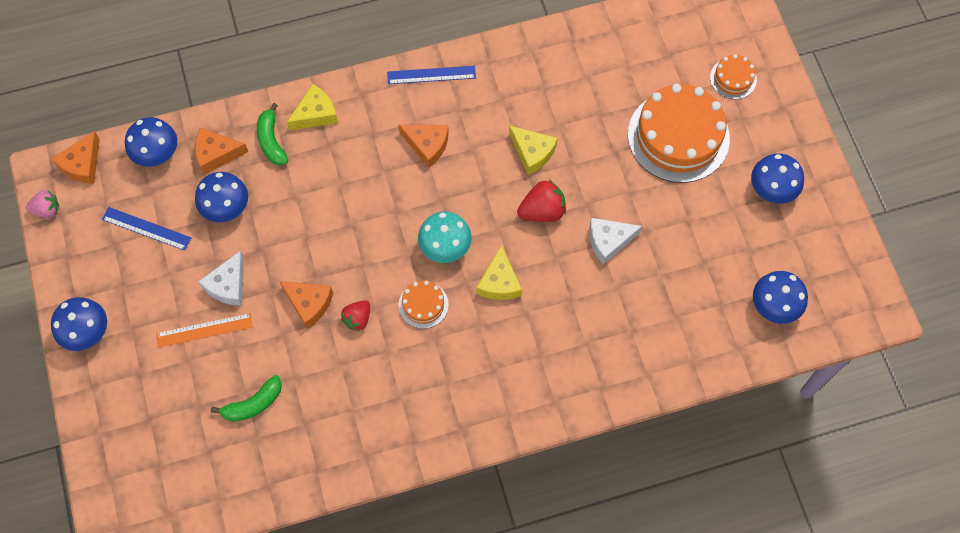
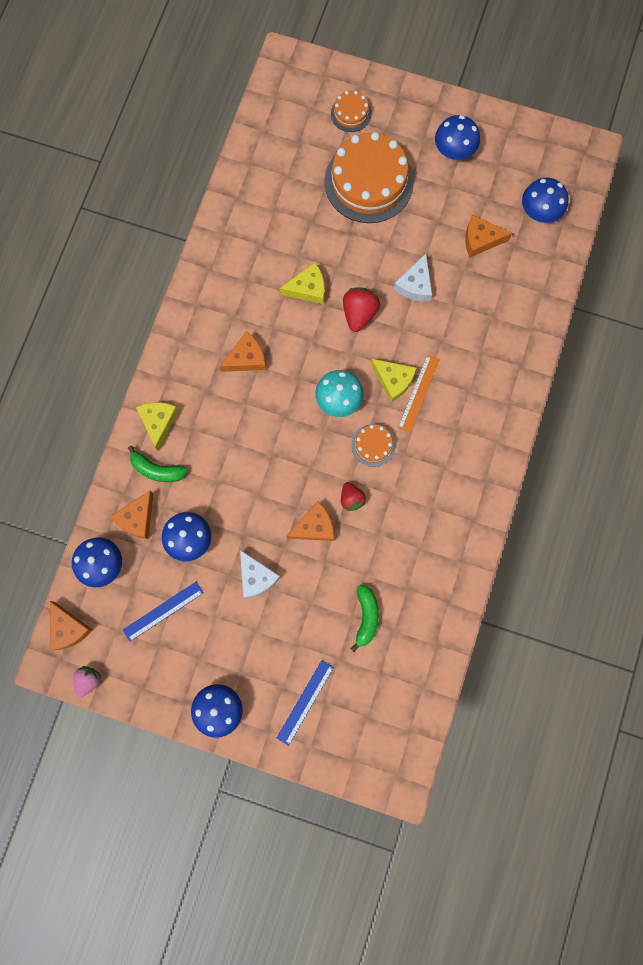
camera: 55 degrees left, 10 degrees up
orange ruler [156,313,253,348] -> orange ruler moved to [398,355,440,433]
blue ruler [387,66,476,84] -> blue ruler moved to [277,660,334,746]
none -> orange cheese [465,215,512,257]

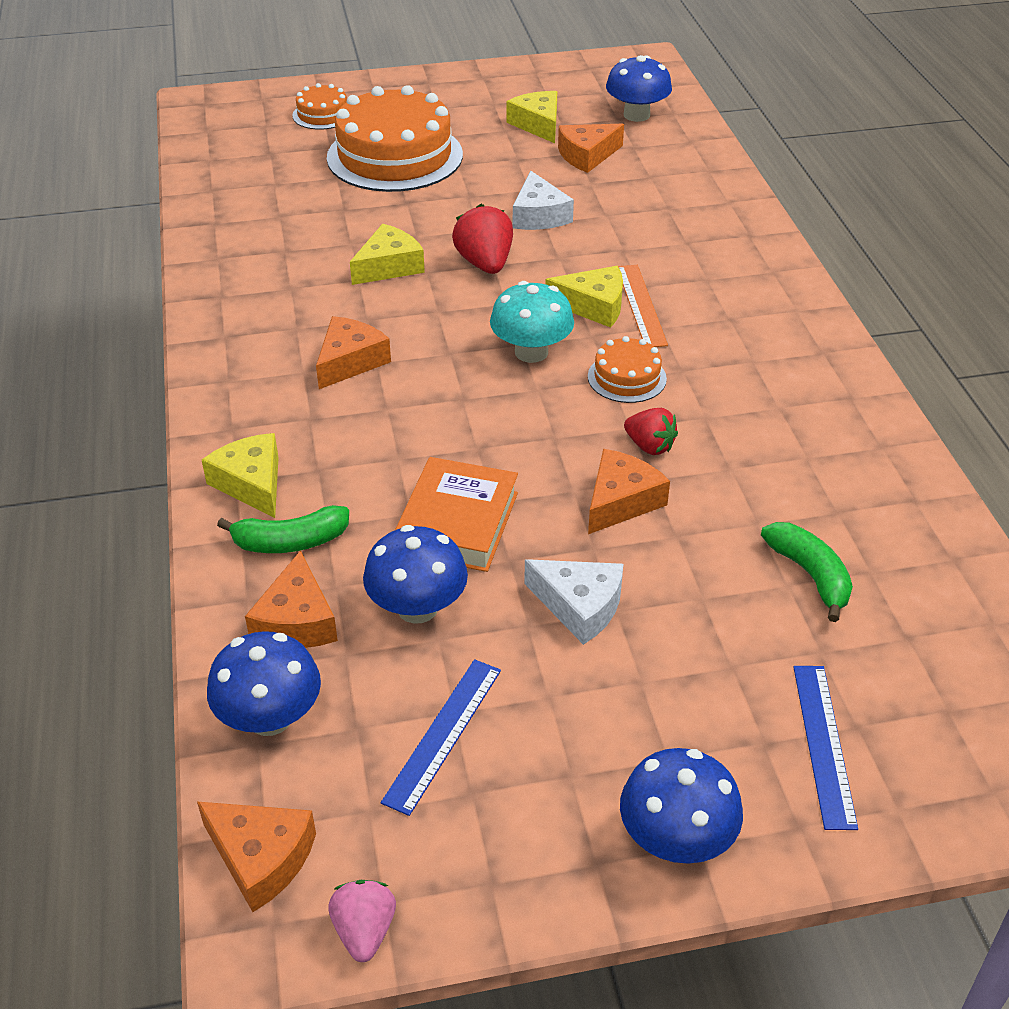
camera: 30 degrees left, 35 degrees down
blue mushroom [435,115,480,160] -> none
none -> orange book [395,457,518,572]
none -> yellow cheese [506,91,557,143]

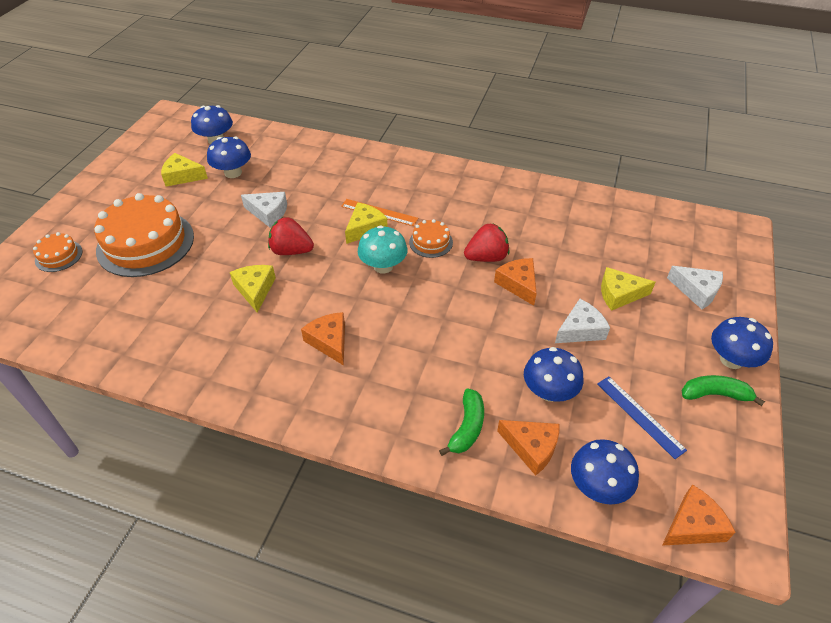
camera: 60 degrees left, 5 degrees up
yellow cheese [202,433,279,518] -> yellow cheese moved to [601,267,656,311]
pink strawberry [328,880,396,962] -> none
orange book [395,457,518,572] -> none
orange cheese [558,124,624,173] -> blue mushroom [207,137,251,178]
red strawberry [624,408,678,455] -> red strawberry [464,223,509,262], size x1.52
green banana [761,522,853,622] -> green banana moved to [682,375,765,406]
blue ruler [793,666,858,830] -> white cheese [667,266,723,309]

